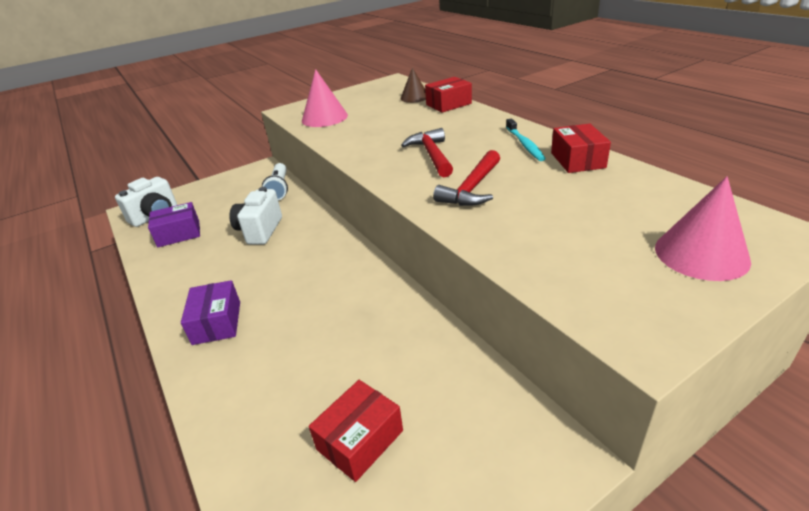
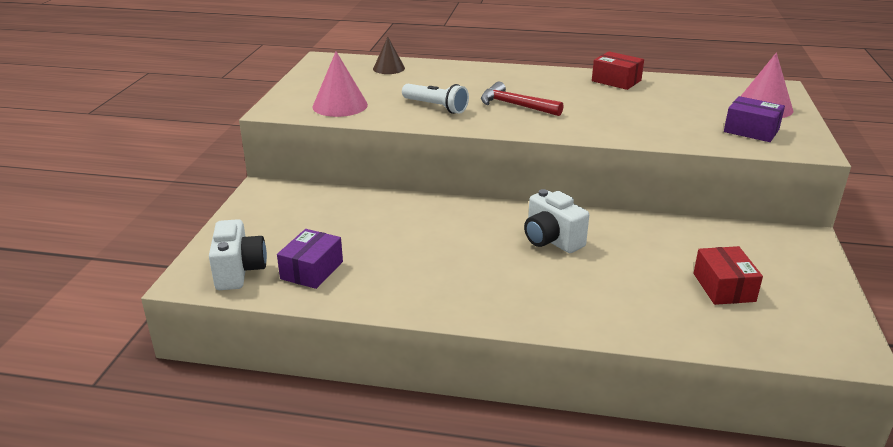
camera: 50 degrees left, 5 degrees down
purple box [181,280,240,345] -> purple box moved to [724,96,785,142]
white camera [229,187,282,244] -> white camera moved to [524,189,589,253]
white flashlight [262,163,288,201] -> white flashlight moved to [402,84,469,114]
red box [425,77,472,113] -> none
red hammer [433,150,500,206] -> none
turquoise toothbrush [506,118,546,161] -> none

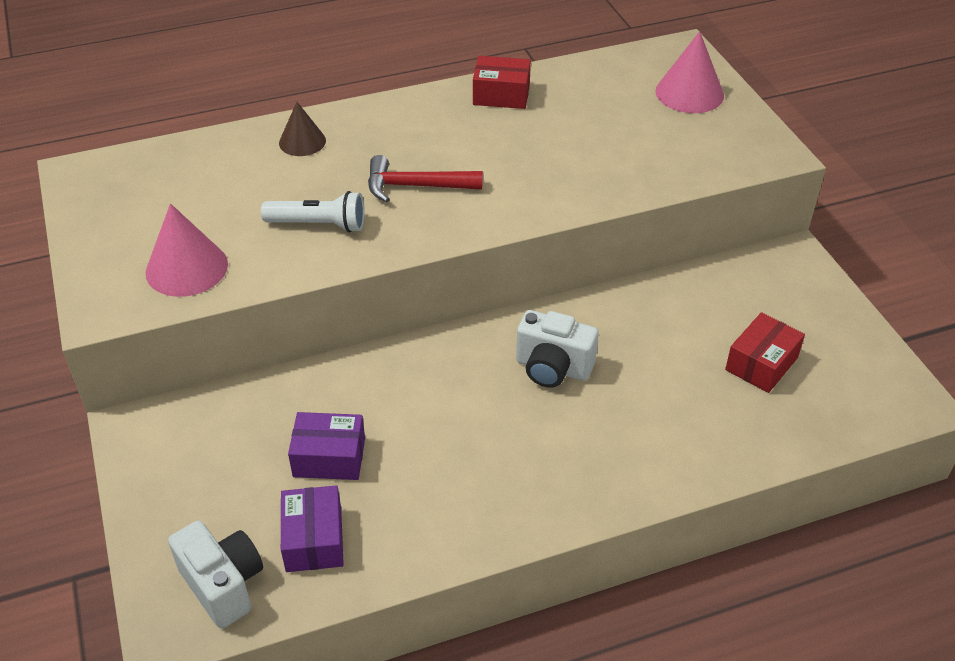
camera: 30 degrees left, 15 degrees up
brown cone [373,37,405,74] -> brown cone moved to [279,102,326,156]
red box [694,246,763,305] -> red box turned 75 degrees clockwise [725,312,805,393]
purple box [724,96,785,142] -> purple box moved to [288,412,365,480]

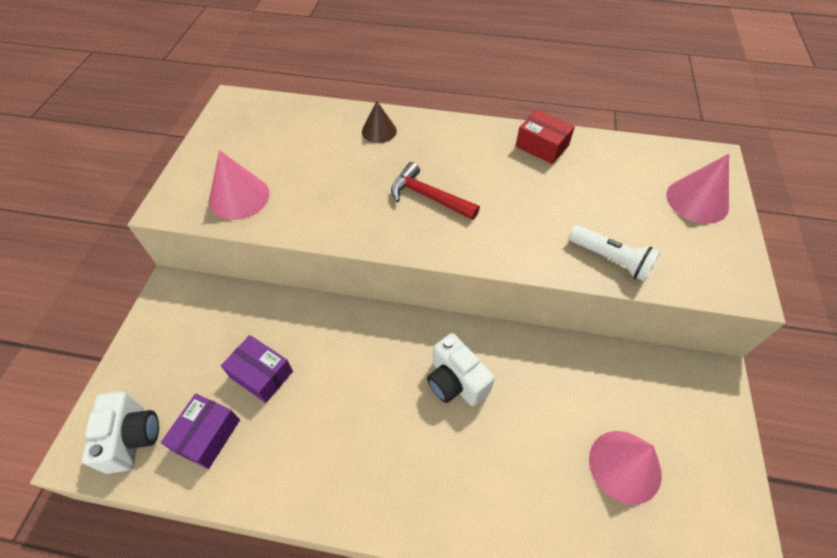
camera: 30 degrees right, 10 degrees up
white flashlight [261,191,365,233] -> white flashlight moved to [569,225,660,282]
red box [725,312,805,393] -> pink cone [589,431,662,505]

